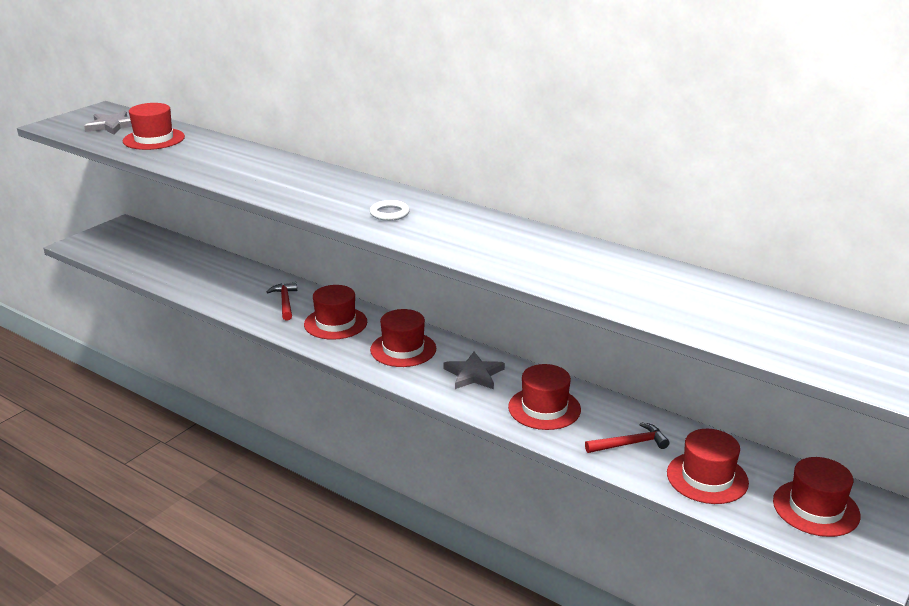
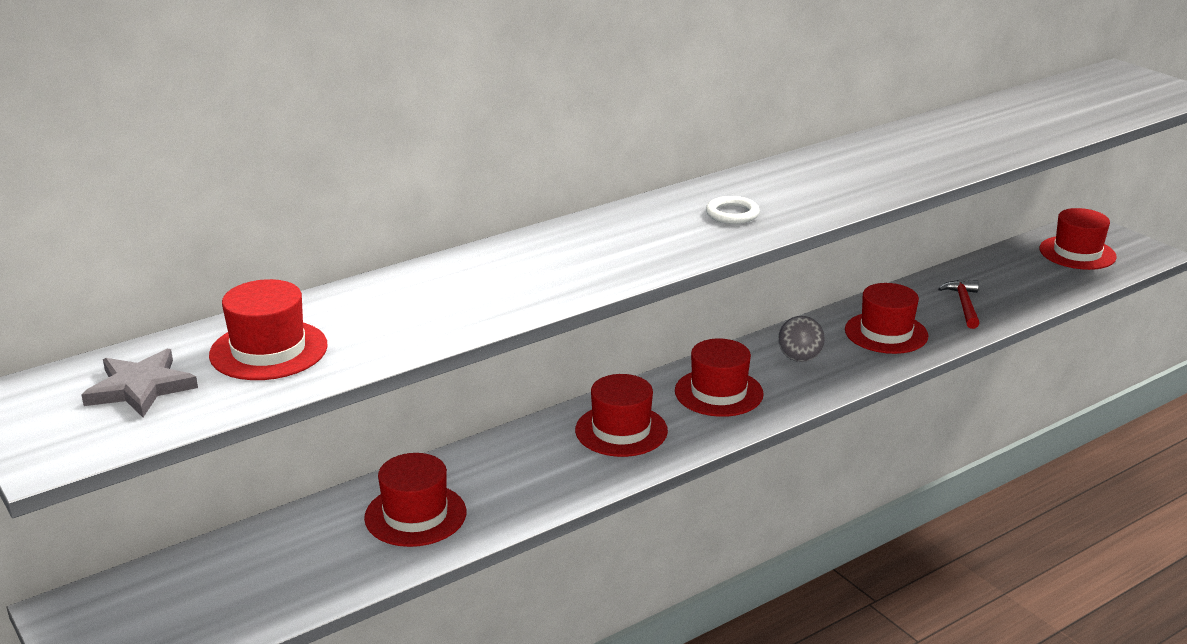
camera: 70 degrees left, 0 degrees up
red hammer [267,282,297,321] -> none
grey star [444,352,505,389] -> grey ball [778,316,825,362]
red hat [667,429,749,504] -> red hat moved to [364,453,466,547]

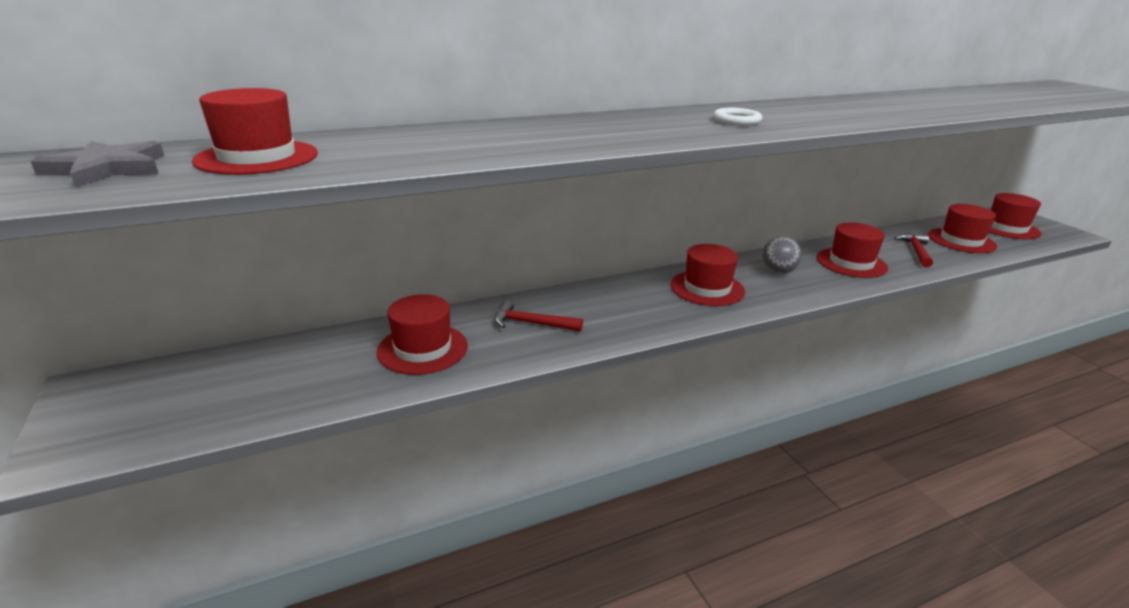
camera: 10 degrees right, 0 degrees up
red hat [575,374,668,457] -> red hat moved to [928,204,997,253]
none -> red hammer [495,300,583,332]

